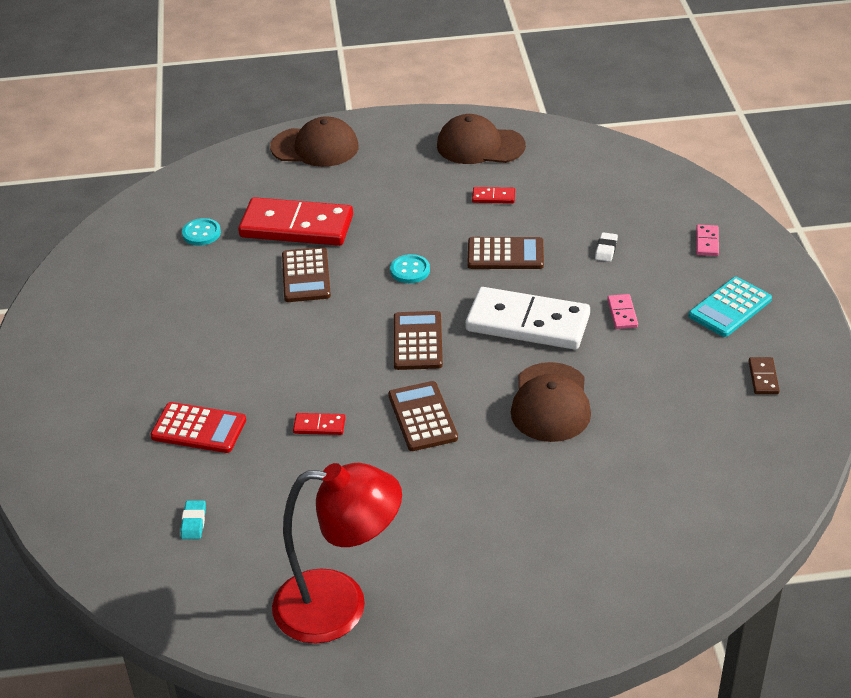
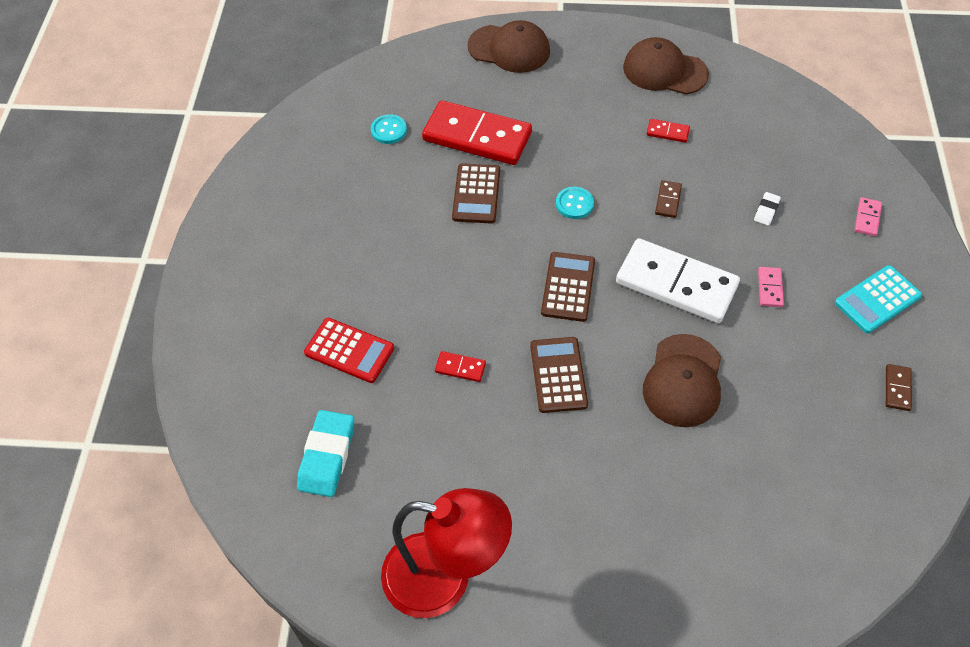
camera: 10 degrees right, 15 degrees up
turquoise eraser [181,500,206,539] -> turquoise eraser [297,410,354,497], size x2.03
brown calculator [467,237,544,269] -> brown domino [655,180,682,218]

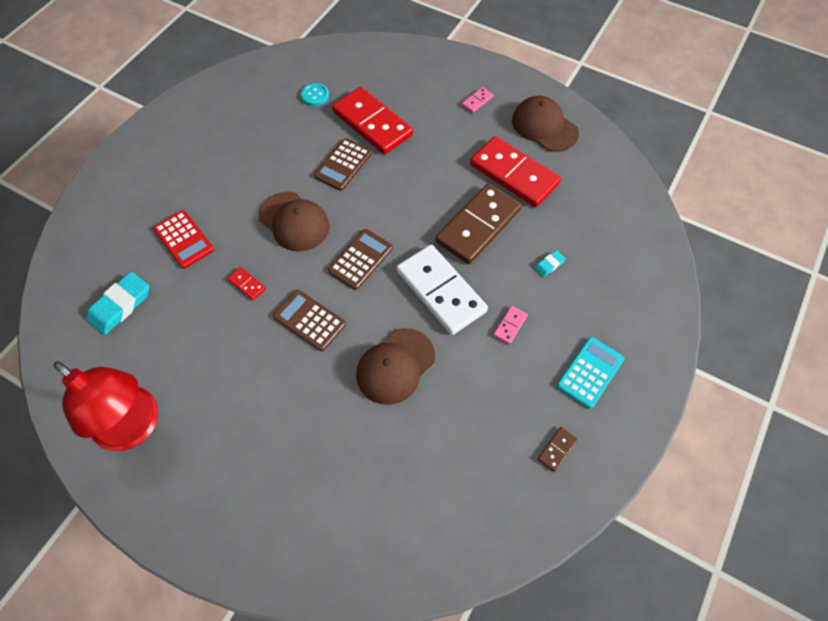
camera: 25 degrees right, 5 degrees up
brown cap [467,20,550,73] -> brown cap moved to [259,192,330,251]
brown calculator [530,337,588,413] -> brown calculator turned 75 degrees counterclockwise [273,290,346,351]
turquoise button [556,187,594,219] -> none
red domino [647,119,690,143] -> red domino [470,136,561,207], size x2.48
brown domino [655,180,682,218] -> brown domino [436,183,522,264], size x2.48
white eraser [754,192,781,226] -> turquoise eraser [534,250,566,277]
turquoise calculator [835,265,922,333] -> turquoise calculator turned 135 degrees clockwise [557,337,624,409]
pink domino [854,197,882,236] -> pink domino moved to [461,87,494,113]

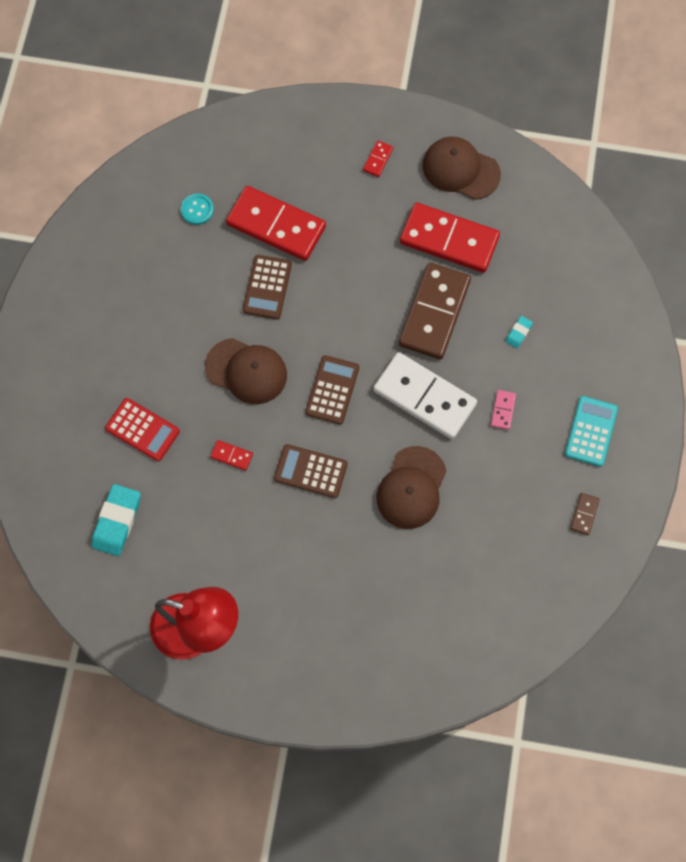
camera: 20 degrees left, 10 degrees up
pink domino [461,87,494,113] -> red domino [363,141,393,177]

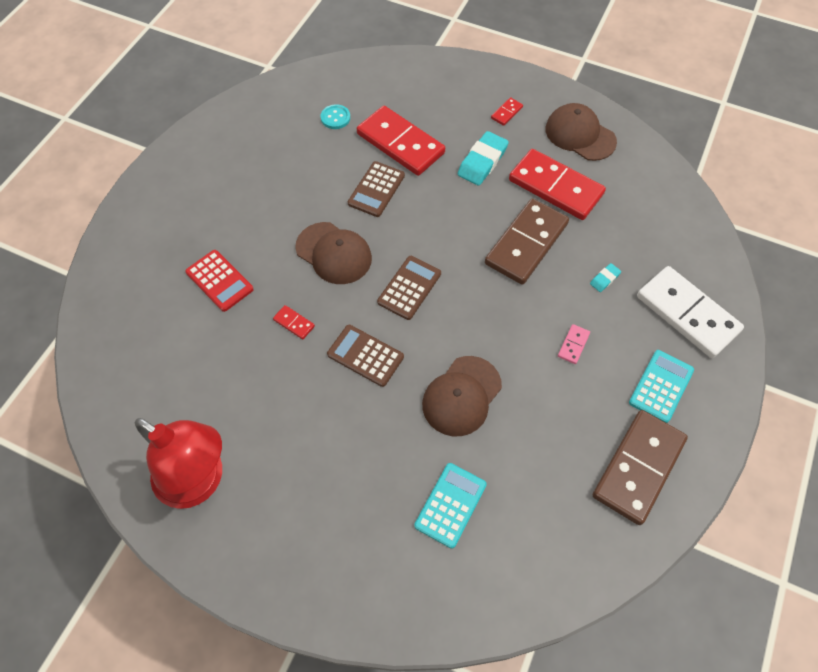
camera: 15 degrees right, 10 degrees down
turquoise eraser [92,484,141,556] -> turquoise eraser moved to [458,131,509,185]
white domino [373,352,477,439] -> white domino moved to [637,266,744,358]
brown domino [570,493,599,535] -> brown domino [593,410,688,525], size x2.48
none -> turquoise calculator [414,463,487,549]

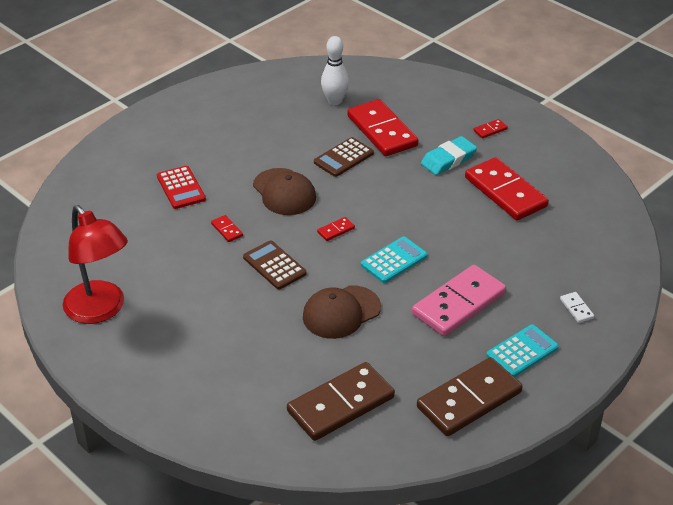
camera: 20 degrees right, 20 degrees down
turquoise button [321,104,350,129] -> white bowling pin [321,36,349,105]
brown calculator [377,256,441,320] -> red domino [317,217,355,241]
turquoise calculator [414,463,487,549] -> turquoise calculator moved to [361,236,427,283]
brown domino [485,199,569,285] -> brown domino moved to [287,362,395,441]
brown cap [545,103,617,161] -> none
pink domino [558,324,590,364] -> pink domino [412,265,506,336], size x2.48
turquoise eraser [590,263,621,292] -> none
white domino [637,266,744,358] -> white domino [560,292,594,323], size x0.40

